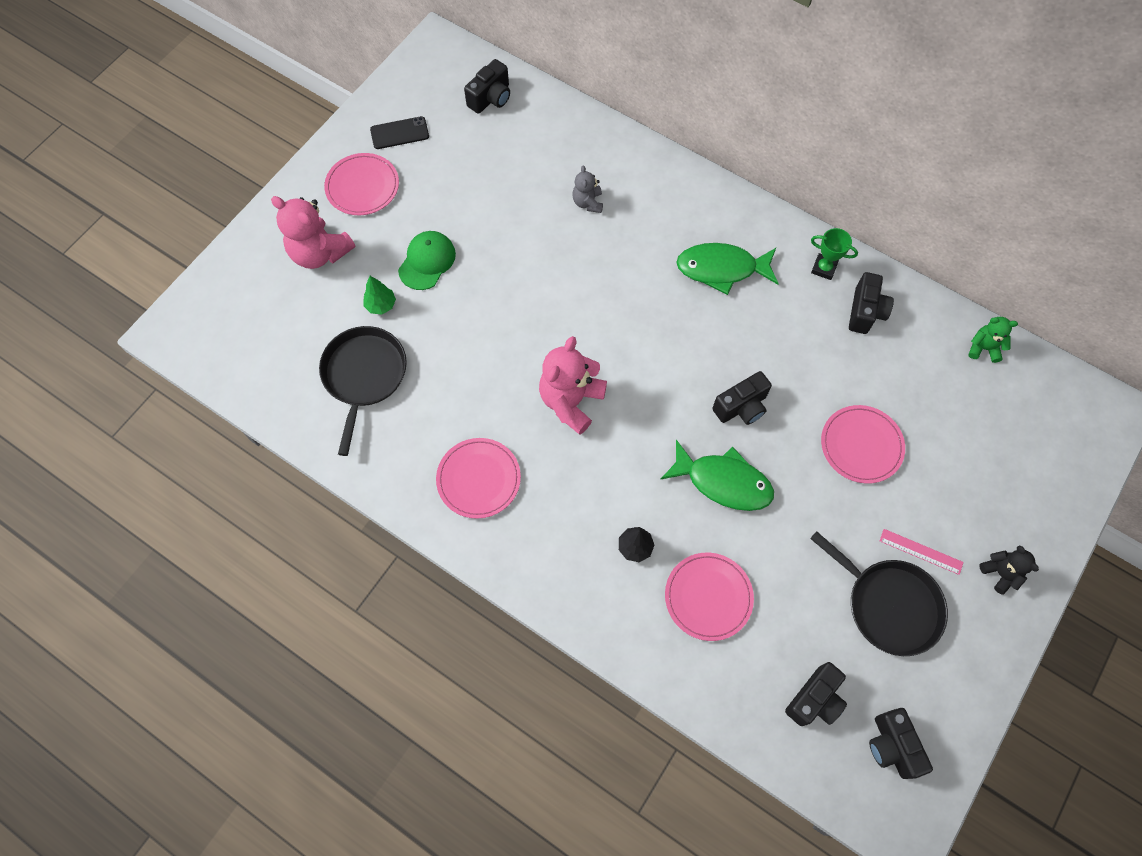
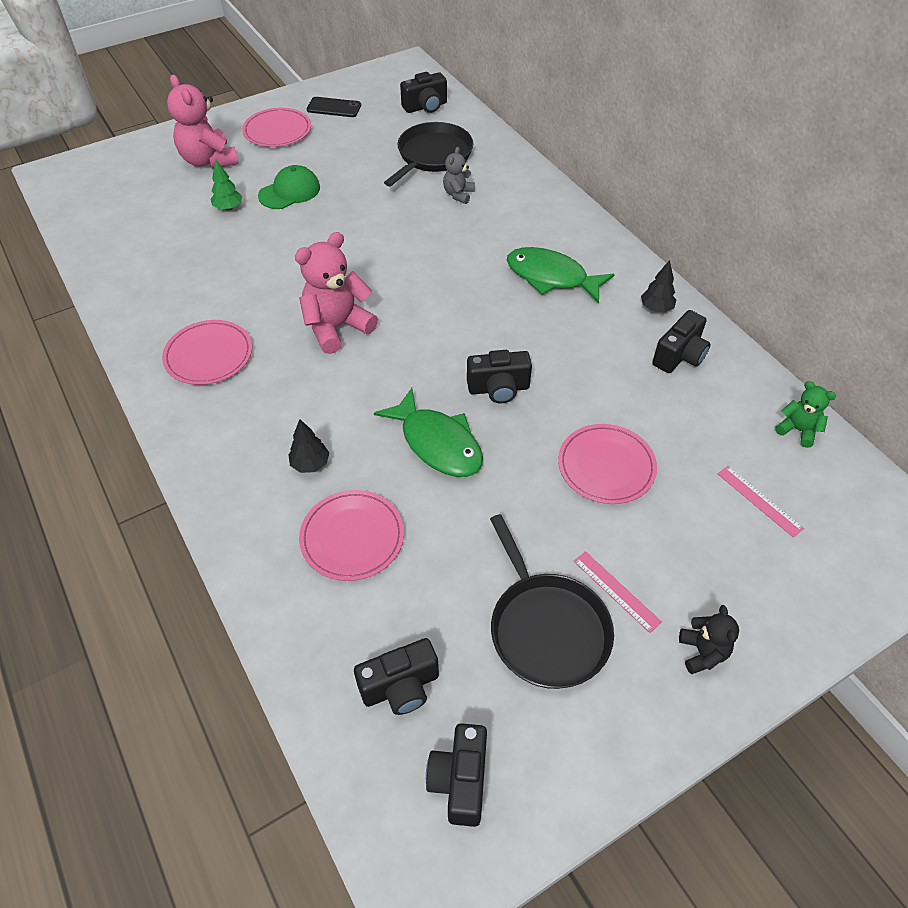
camera: 25 degrees right, 15 degrees down
black pan [319,326,407,456] -> black pan moved to [384,122,473,187]
green trophy [811,228,858,280] -> black tree [641,260,676,313]
none -> pink ruler [718,466,804,538]

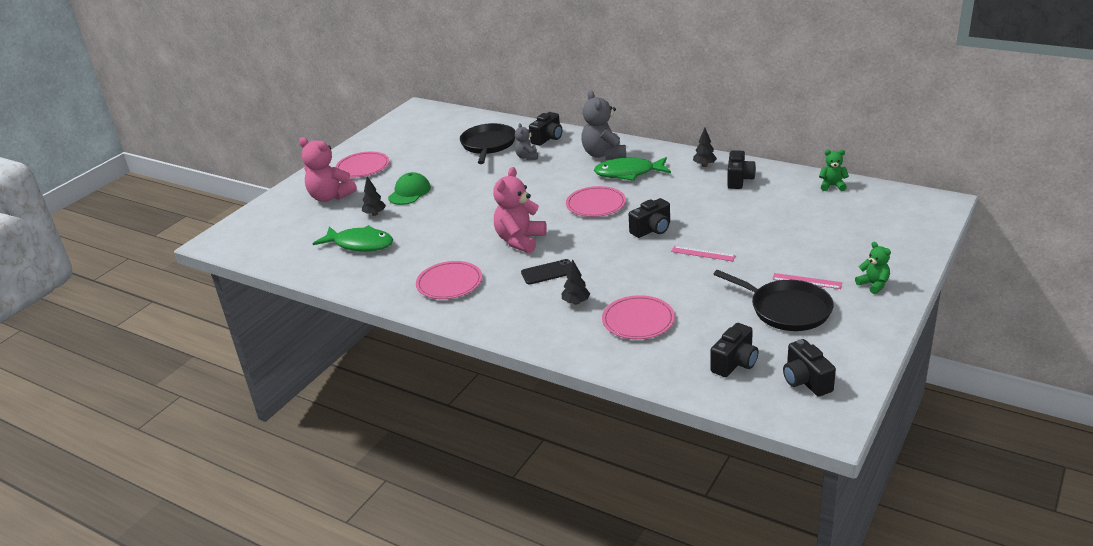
camera: 25 degrees left, 20 degrees down
green tree [211,160,242,210] -> black tree [362,176,386,216]
black phone [307,97,361,117] -> black phone moved to [521,259,571,285]
green fish [374,388,483,477] -> green fish moved to [313,225,393,252]
black camera [400,72,447,113] -> black camera moved to [529,112,562,146]
pink plate [558,424,657,504] -> pink plate moved to [566,186,626,217]
black teddy bear [679,605,739,674] -> green teddy bear [855,242,891,294]
pink ruler [718,466,804,538] -> pink ruler moved to [671,246,736,261]
none -> grey teddy bear [581,91,626,160]

